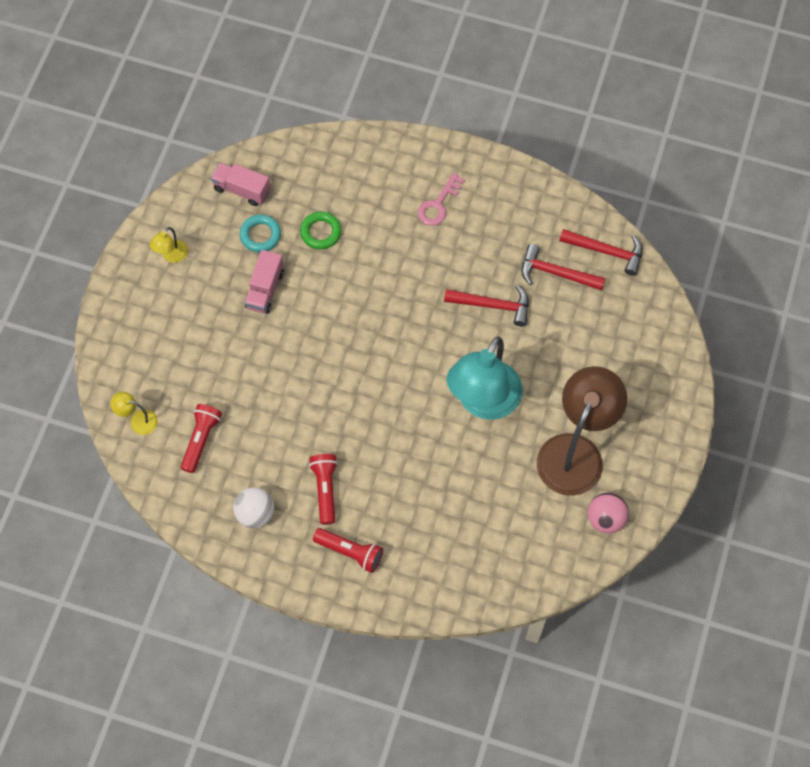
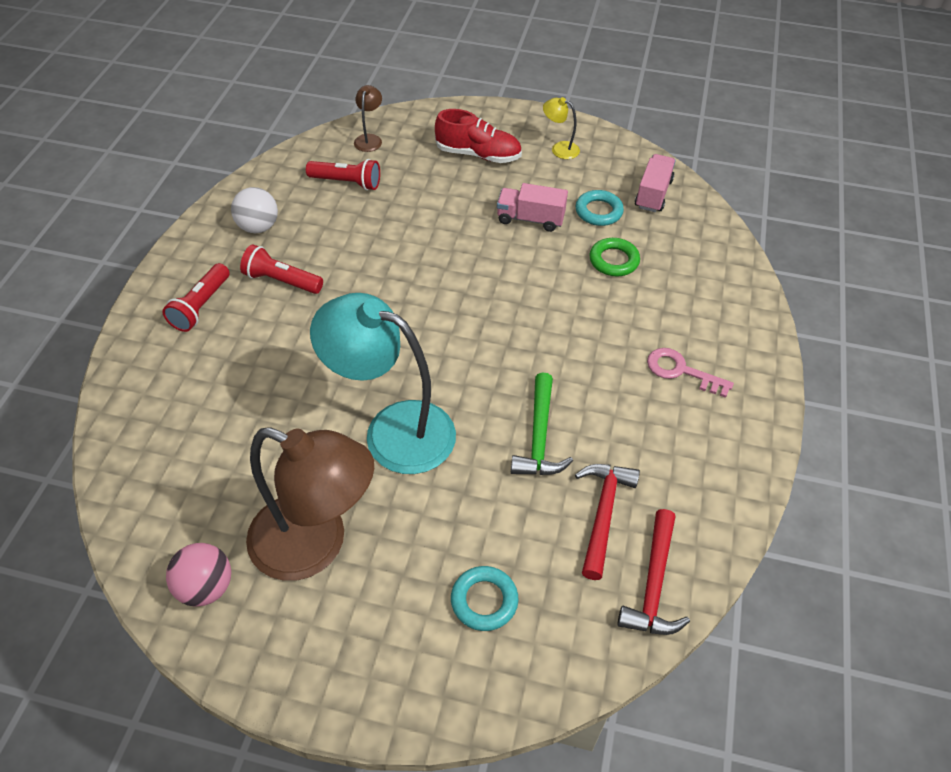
camera: 85 degrees right, 15 degrees down
yellow lamp [111,392,158,435] -> brown lamp [354,85,382,152]
red flashlight [309,454,338,525] -> red flashlight turned 150 degrees counterclockwise [240,245,323,294]
red hammer [444,285,529,326] -> green hammer [511,373,573,475]
none -> red shoe [435,109,522,163]
none -> turquoise ring [451,566,518,631]

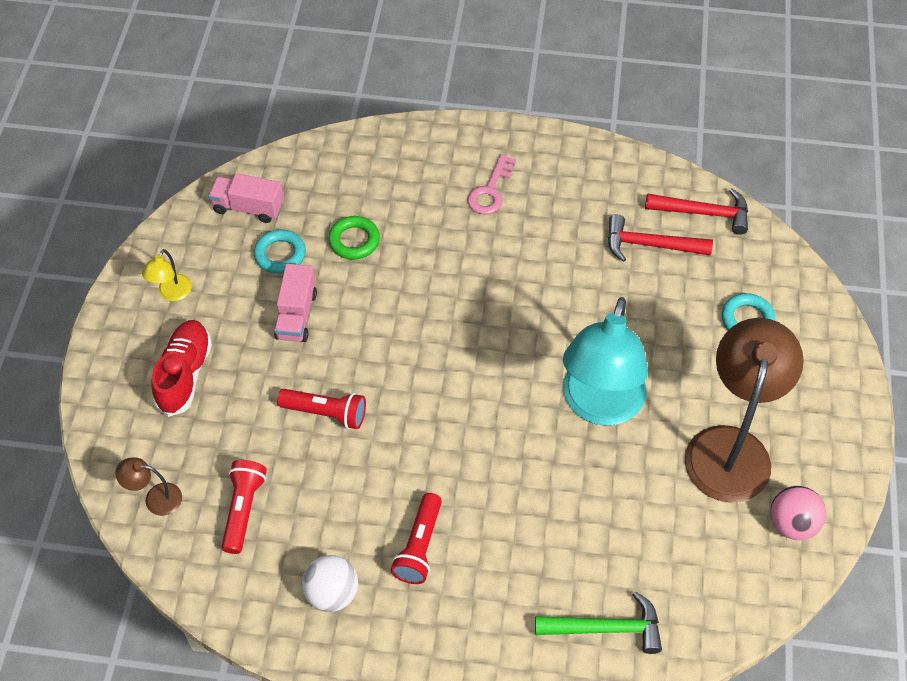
camera: 95 degrees left, 5 degrees up
red flashlight [162,263,229,332] -> red flashlight moved to [277,389,366,429]
green hammer [511,373,573,475] -> green hammer moved to [535,592,662,654]

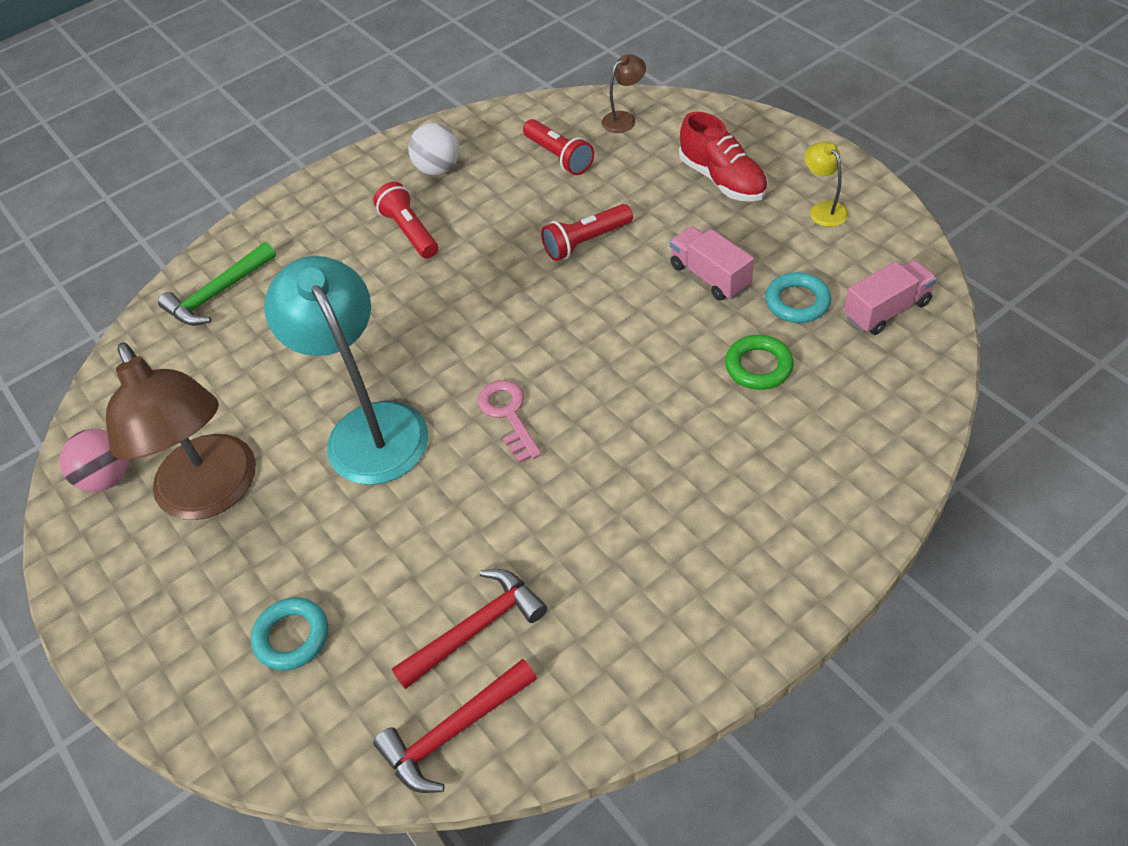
camera: 140 degrees right, 5 degrees down
pink key [468,154,516,214] -> pink key moved to [478,380,541,463]

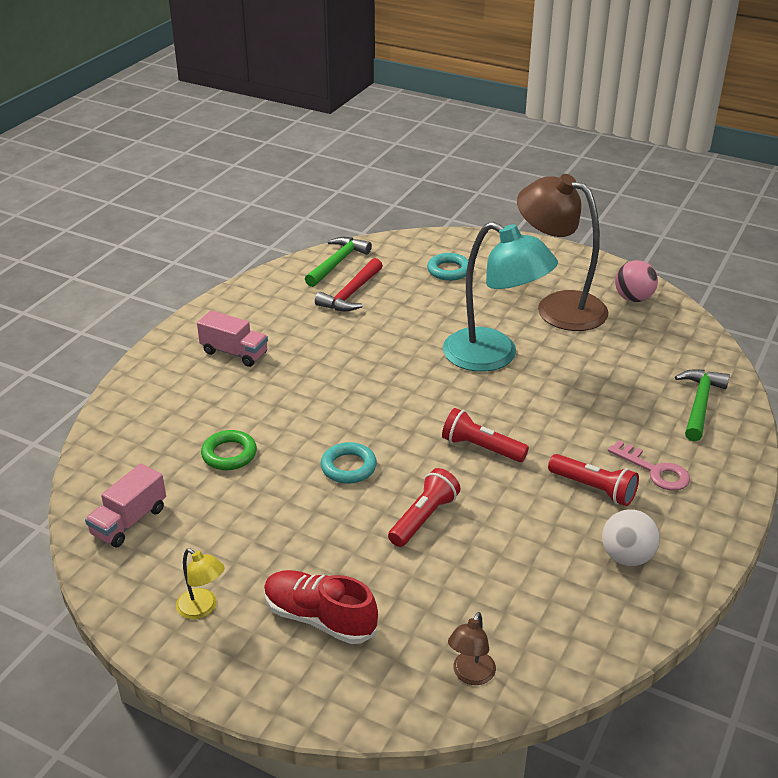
camera: 150 degrees right, 15 degrees down
red hammer [373,659,537,793] -> green hammer [305,237,372,287]
pink key [478,380,541,463] -> pink key moved to [608,440,690,491]
red flashlight [523,119,594,175] -> red flashlight moved to [442,408,529,462]
pink truck [670,226,754,301] -> pink truck moved to [197,310,268,367]
turquoise ring [765,272,831,323] -> turquoise ring moved to [321,442,377,484]

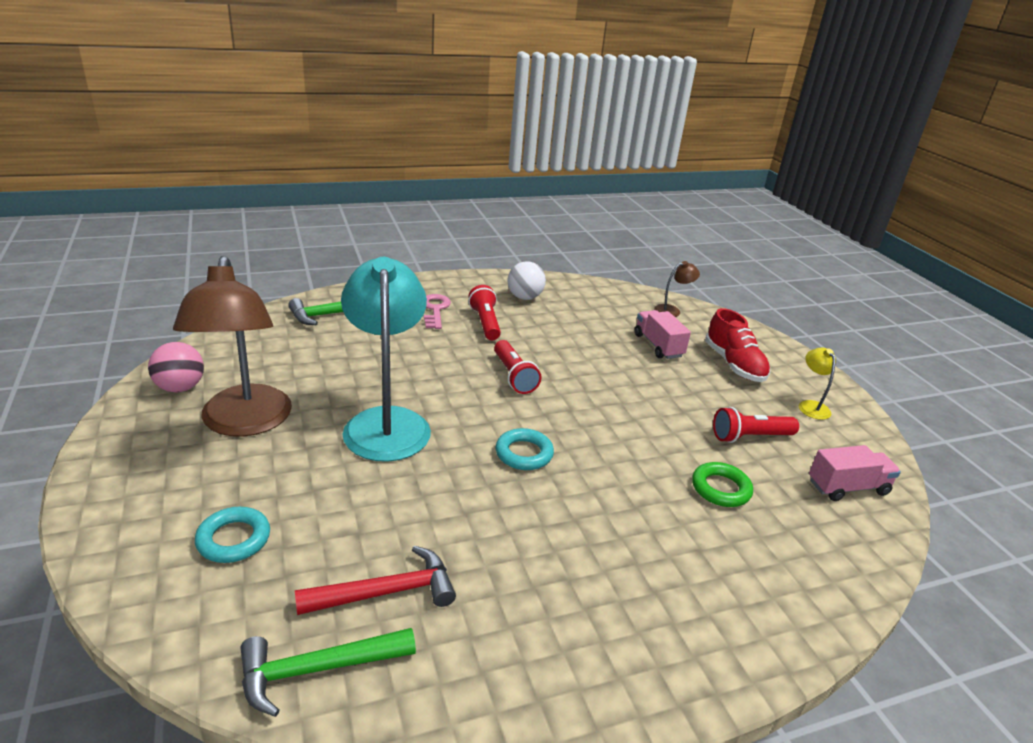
camera: 140 degrees left, 5 degrees down
pink truck [197,310,268,367] -> pink truck moved to [635,310,691,359]
turquoise ring [321,442,377,484] -> turquoise ring moved to [496,428,554,470]
red flashlight [388,468,460,547] -> red flashlight moved to [713,407,799,443]

